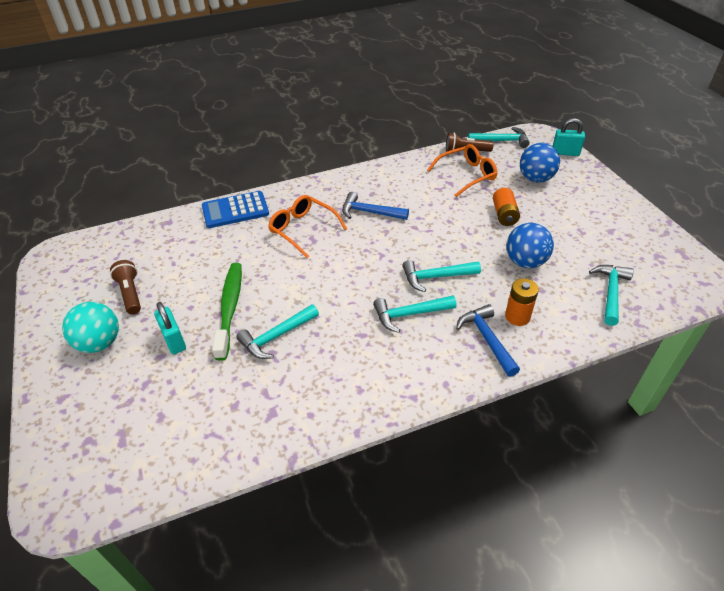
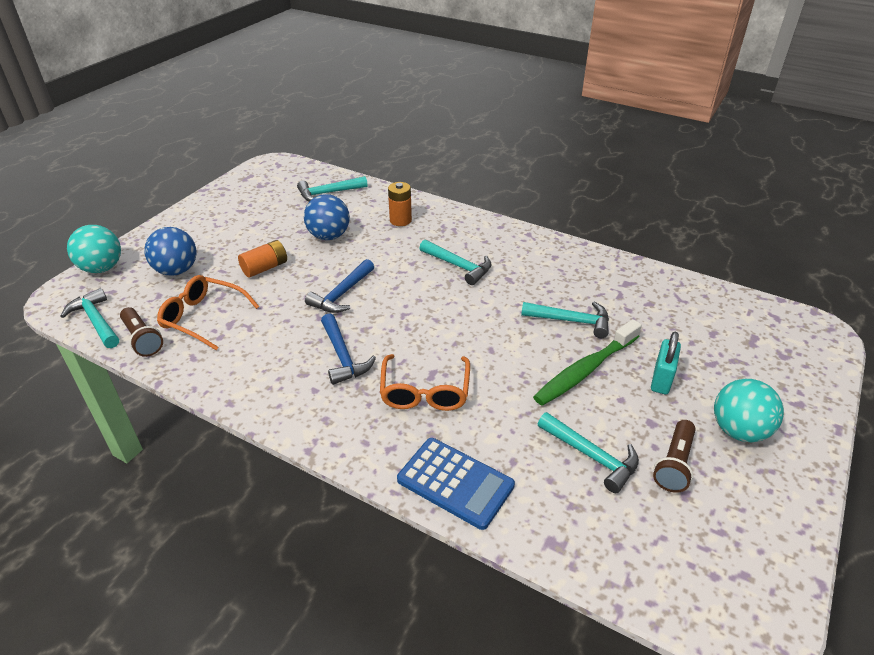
camera: 130 degrees left, 5 degrees down
turquoise hammer [402,260,481,292] -> turquoise hammer moved to [538,412,639,493]
blue hammer [456,304,520,377] -> blue hammer moved to [305,259,374,313]
turquoise padlock [553,118,585,156] -> turquoise ball [67,225,121,273]

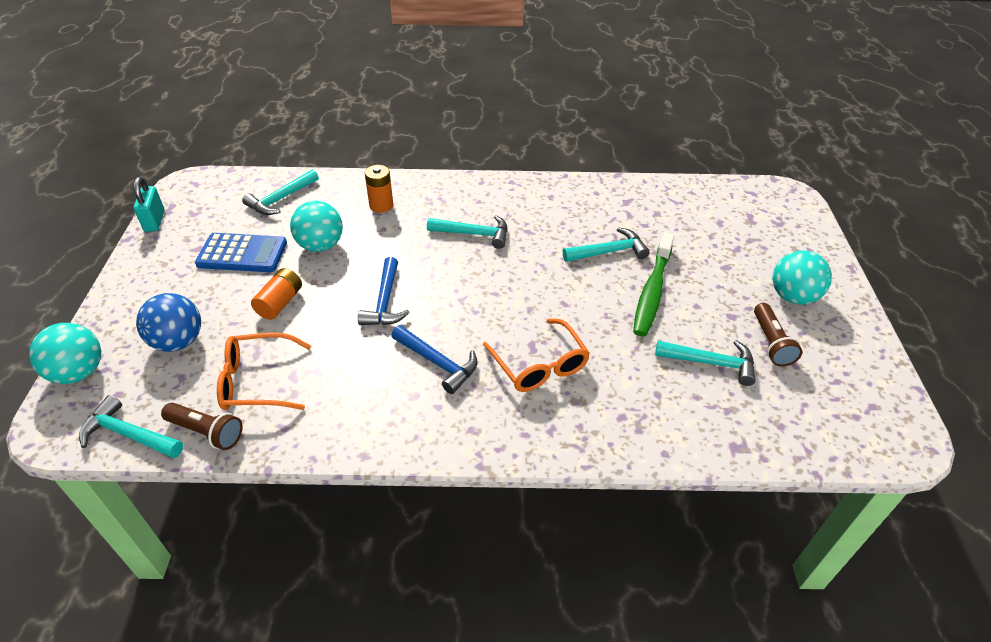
camera: 30 degrees left, 5 degrees up
blue ball [304,194,350,240] -> turquoise ball [290,201,343,252]
blue calculator [397,438,515,530] -> blue calculator moved to [195,233,287,272]
turquoise padlock [651,332,681,394] -> turquoise padlock moved to [134,177,165,232]

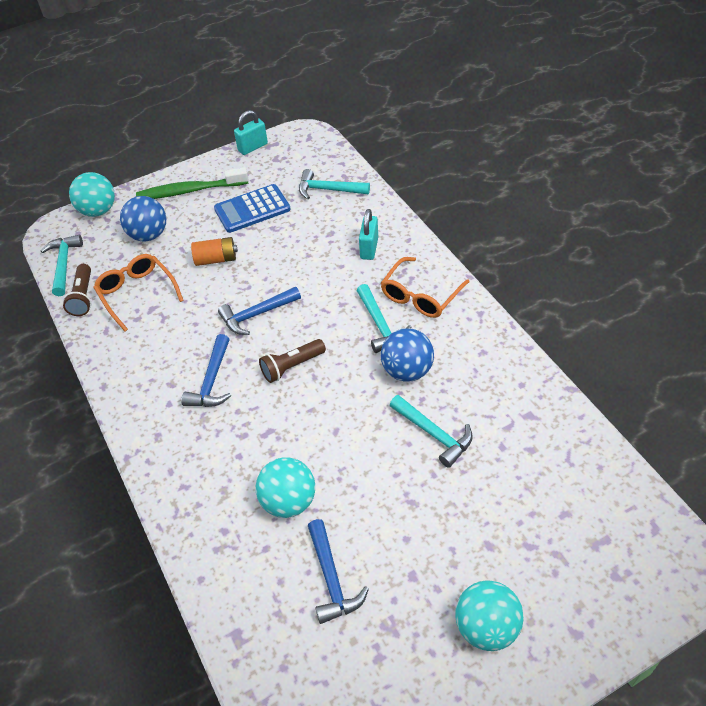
camera: 65 degrees right, 5 degrees up
blue calculator [195,233,287,272] -> blue calculator turned 90 degrees clockwise [214,184,291,233]
turquoise ball [290,201,343,252] -> turquoise ball moved to [256,457,315,518]
orange battery [365,165,393,213] -> turquoise padlock [359,209,378,260]
orange glasses [483,319,590,392] -> orange glasses moved to [381,257,470,318]
green toothbrush [633,232,674,336] -> green toothbrush moved to [136,167,248,199]
turquoise hammer [655,340,756,386] -> blue hammer [308,519,369,624]
brown flashlight [754,303,802,367] -> brown flashlight moved to [259,339,326,383]
none -> blue ball [381,328,434,382]

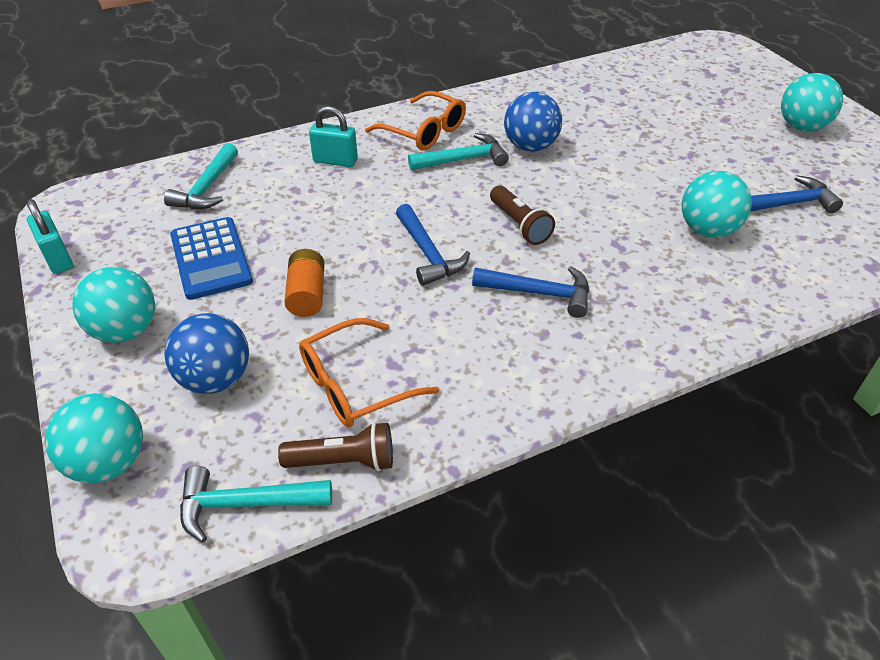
camera: 90 degrees left, 5 degrees down
green toothbrush [136,167,248,199] -> turquoise ball [72,267,155,343]
turquoise hammer [390,395,473,468] -> none

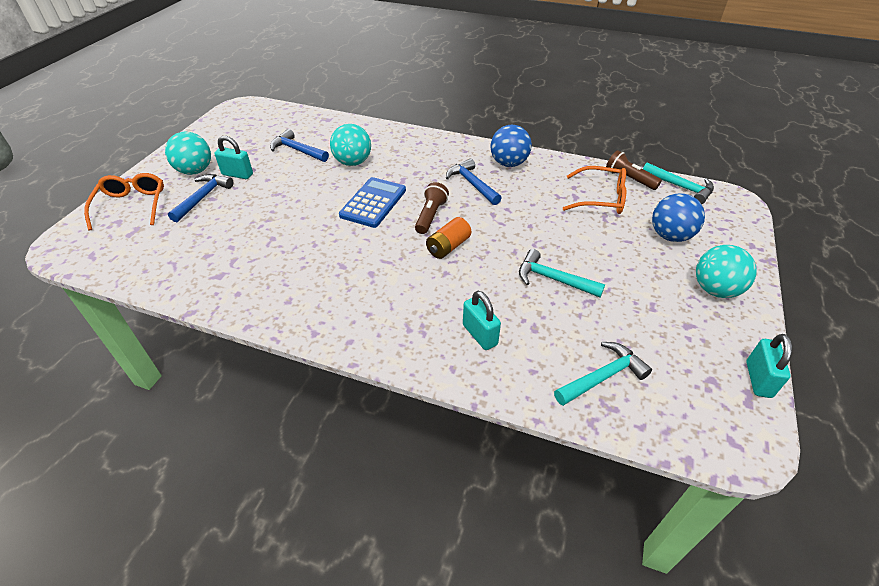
camera: 135 degrees left, 0 degrees up
turquoise ball [45,393,143,483] -> none
blue calculator [170,217,253,300] -> blue calculator moved to [339,177,406,228]
orange battery [284,249,324,317] -> orange battery moved to [426,217,471,259]
orange glasses [365,91,466,150] -> orange glasses moved to [84,173,164,230]
blue hammer [396,204,470,286] -> blue hammer moved to [168,174,233,222]
turquoise hammer [408,133,509,170] -> turquoise hammer moved to [519,249,605,297]
blue ball [504,92,562,152] -> blue ball moved to [490,125,532,167]
none -> turquoise padlock [214,136,253,179]

